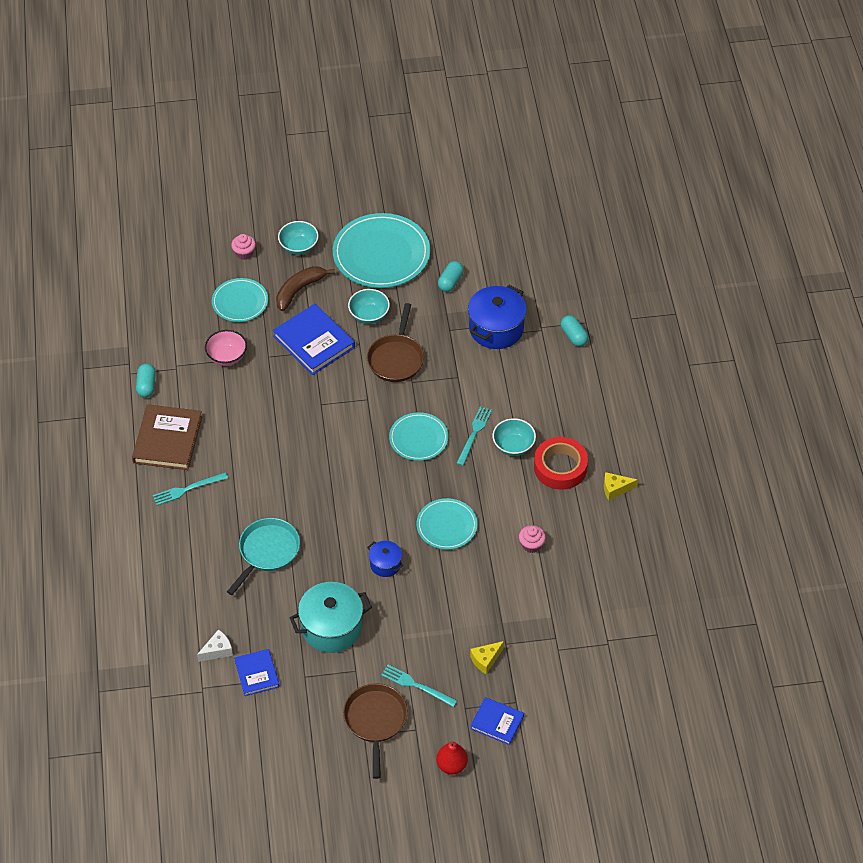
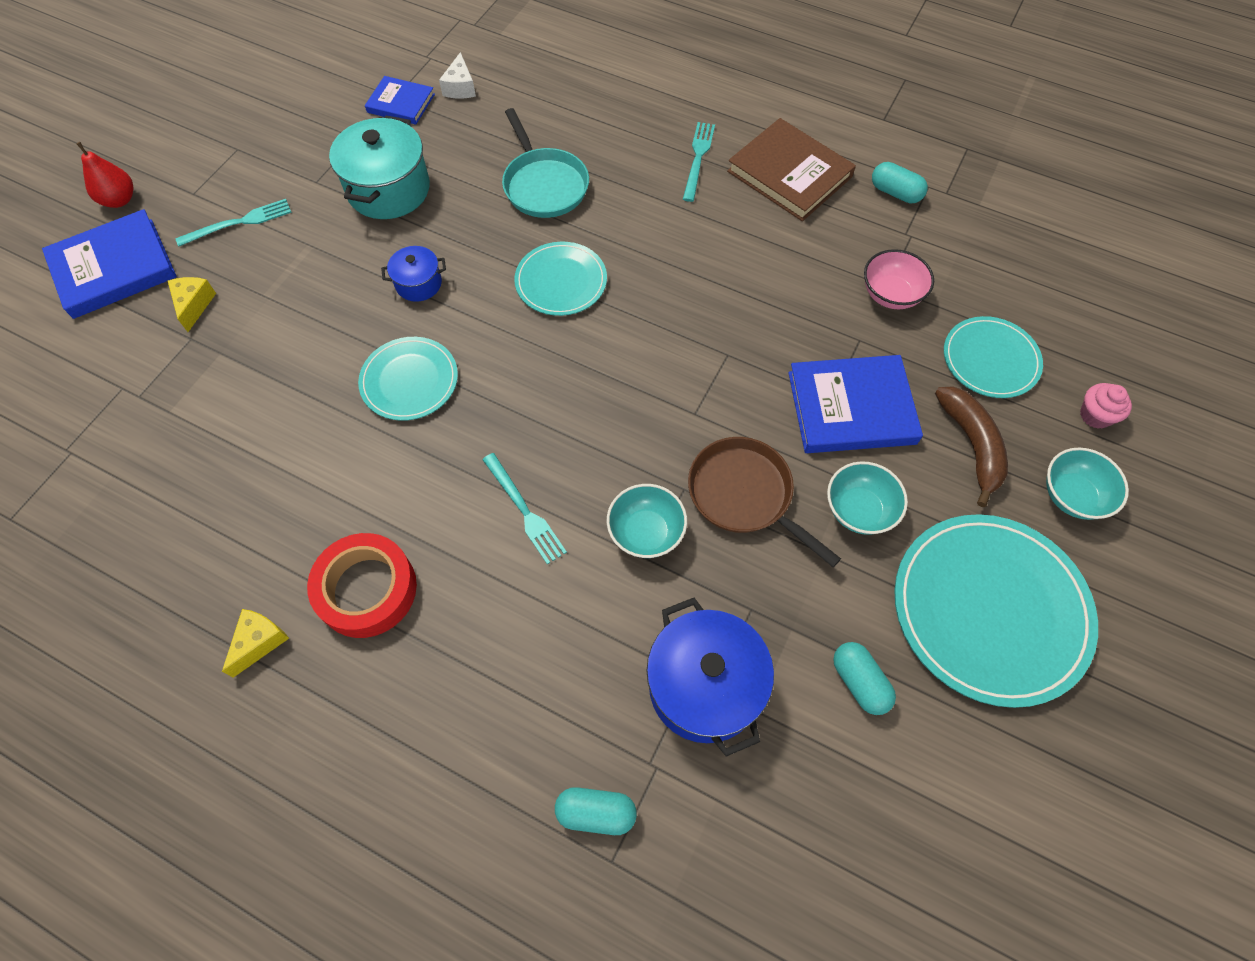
camera: 125 degrees right, 10 degrees up
brown pan [343,683,408,779] -> none
turquoise plate [389,412,448,461] -> turquoise plate moved to [514,242,607,316]
blue book [470,697,524,745] -> blue book [42,209,177,319], size x1.70
turquoise bowl [492,418,536,456] -> turquoise bowl moved to [607,484,687,558]
pink cupcake [519,525,546,553] -> none

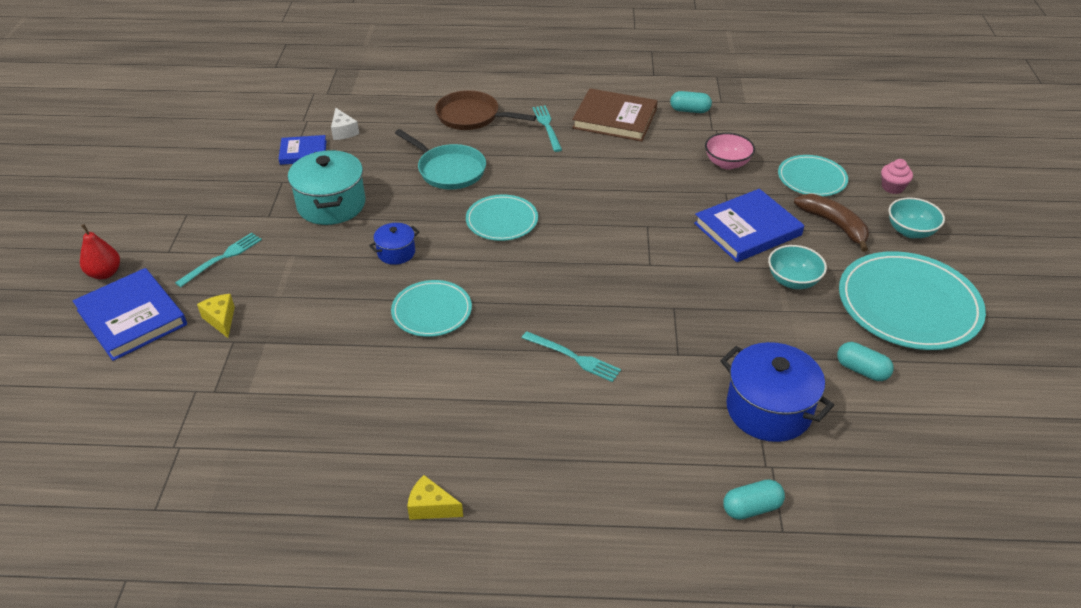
camera: 25 degrees left, 20 degrees down
blue book [42,209,177,319] -> blue book turned 75 degrees counterclockwise [73,268,187,361]
yellow cheese [222,609,289,678] -> yellow cheese turned 75 degrees counterclockwise [407,475,463,520]
red tape [307,533,417,638] -> none
turquoise bowl [607,484,687,558] -> none
brown pan [688,437,841,567] -> brown pan moved to [435,90,537,130]

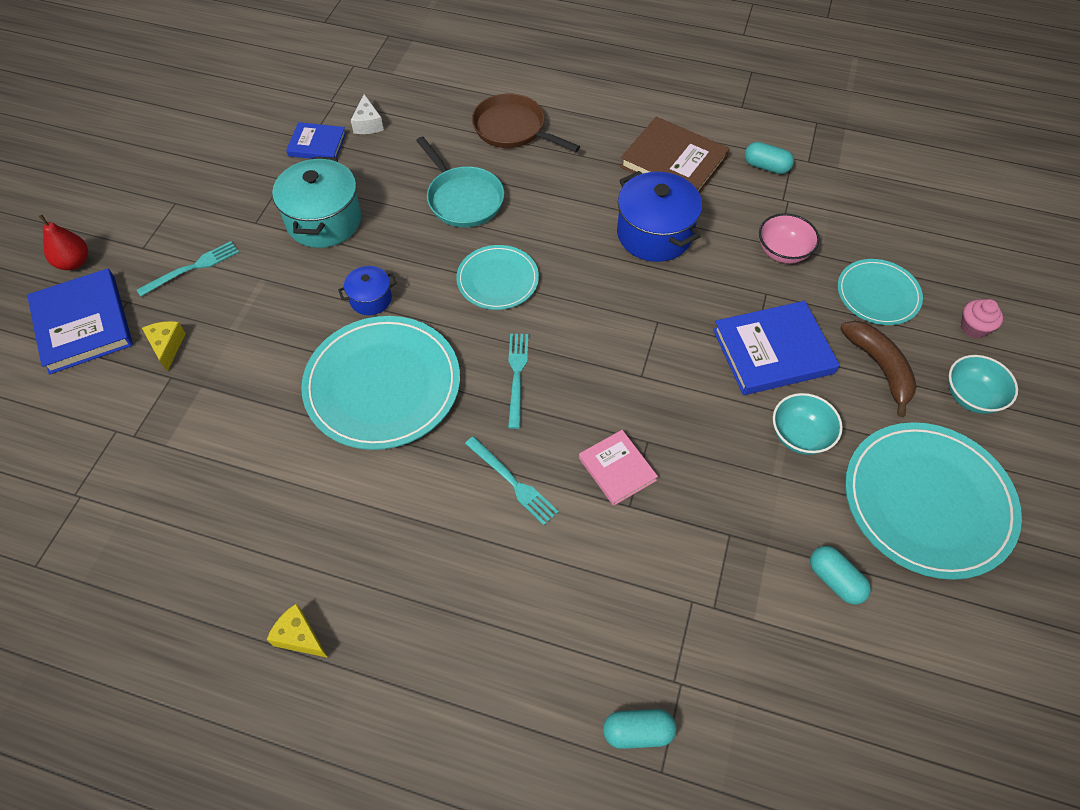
camera: 15 degrees right, 15 degrees up
turquoise plate [391,280,472,337] -> turquoise plate [301,316,460,450], size x1.76
turquoise fork [532,106,562,152] -> turquoise fork moved to [508,334,528,429]
blue pot [720,342,834,442] -> blue pot moved to [617,171,702,262]
none -> pink book [579,430,658,506]

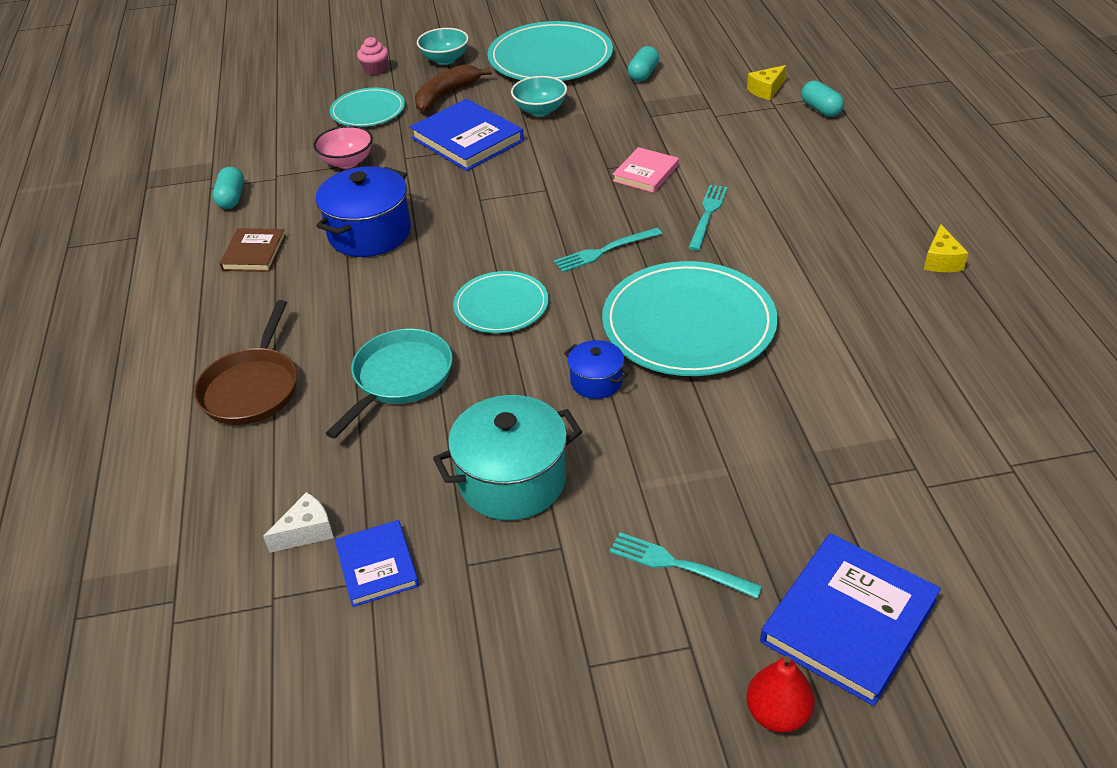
camera: 115 degrees left, 15 degrees down
yellow cheese [142,321,186,372] -> yellow cheese moved to [747,65,786,100]
brown book [620,117,730,194] -> brown book [219,228,286,272], size x0.59

